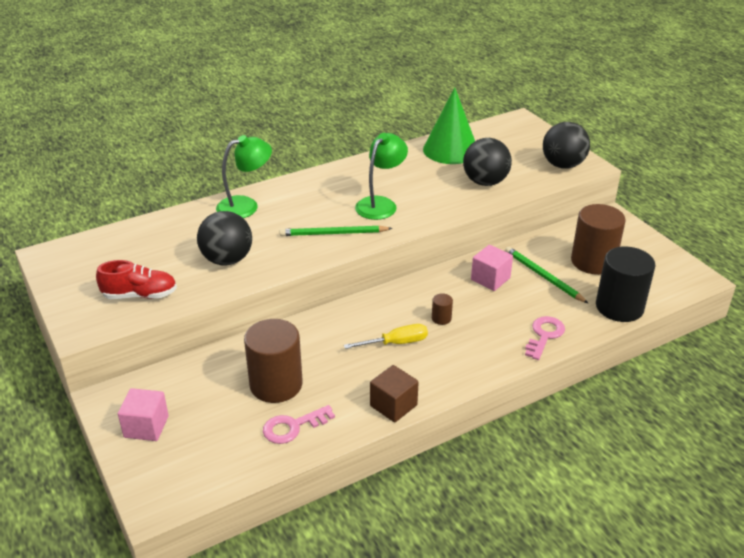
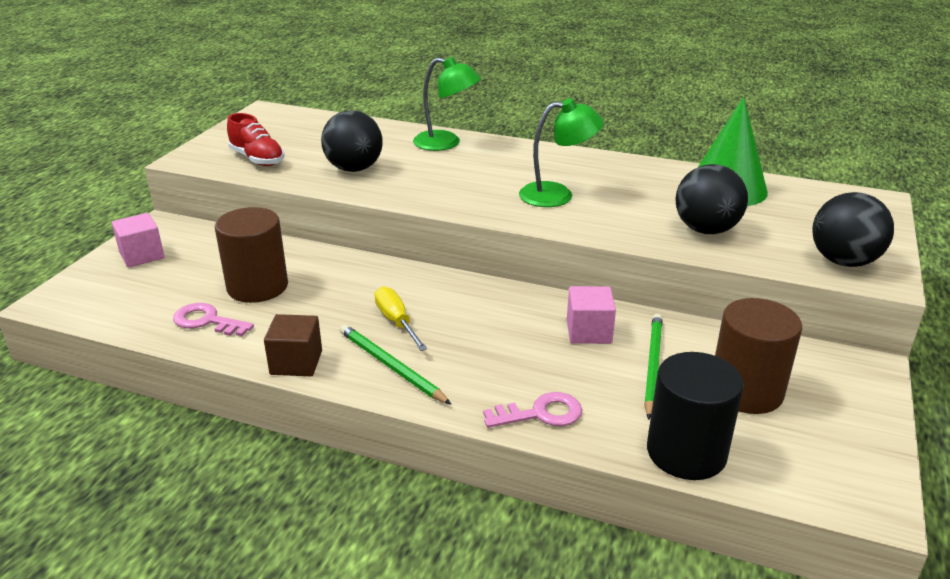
camera: 50 degrees right, 5 degrees down
green pencil [280,226,393,236] -> green pencil moved to [340,325,451,404]
yellow screwdriver [344,324,428,349] -> yellow screwdriver turned 150 degrees counterclockwise [374,286,427,351]
brown cylinder [432,293,453,325] -> none

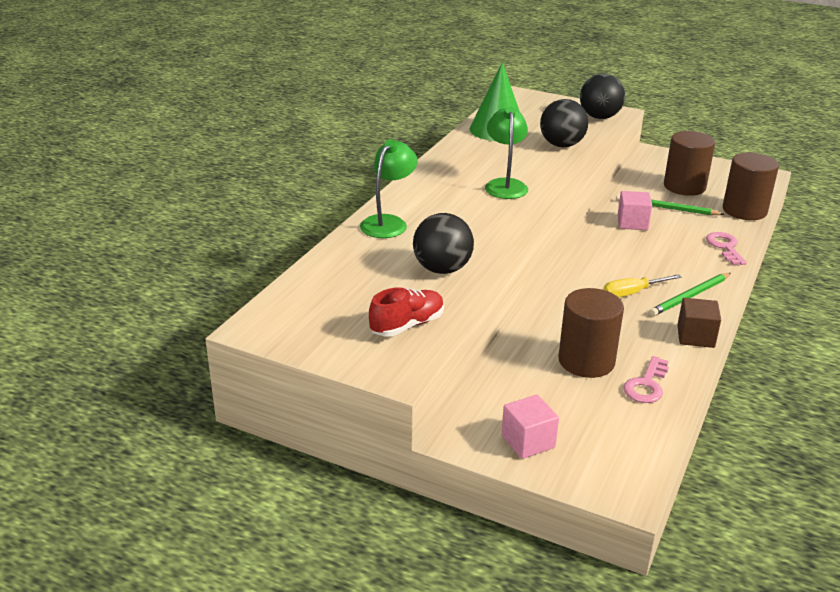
camera: 85 degrees left, 0 degrees up
black cylinder [647,352,744,480] -> brown cylinder [723,152,779,220]

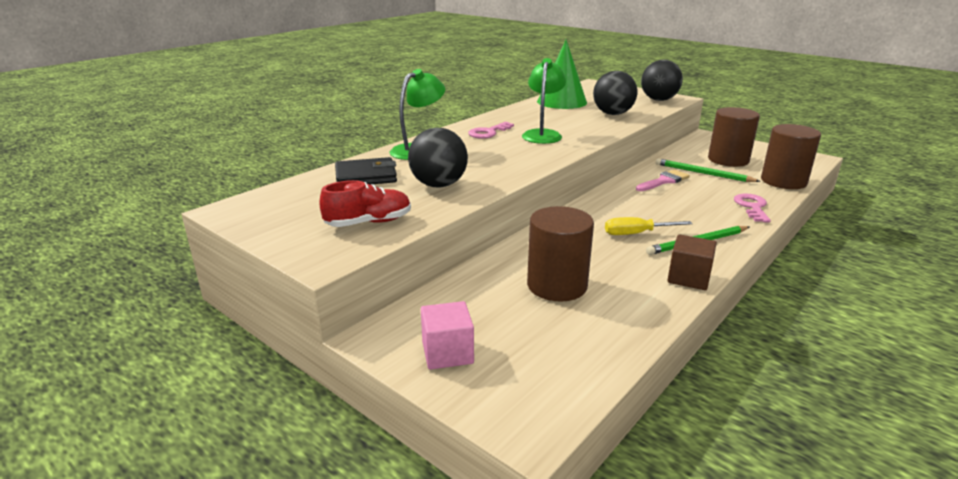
camera: 15 degrees right, 5 degrees down
pink cube [618,191,652,230] -> pink brush [636,170,690,191]
pink key [623,356,669,403] -> pink key moved to [468,122,514,139]
none -> black wallet [335,157,397,185]

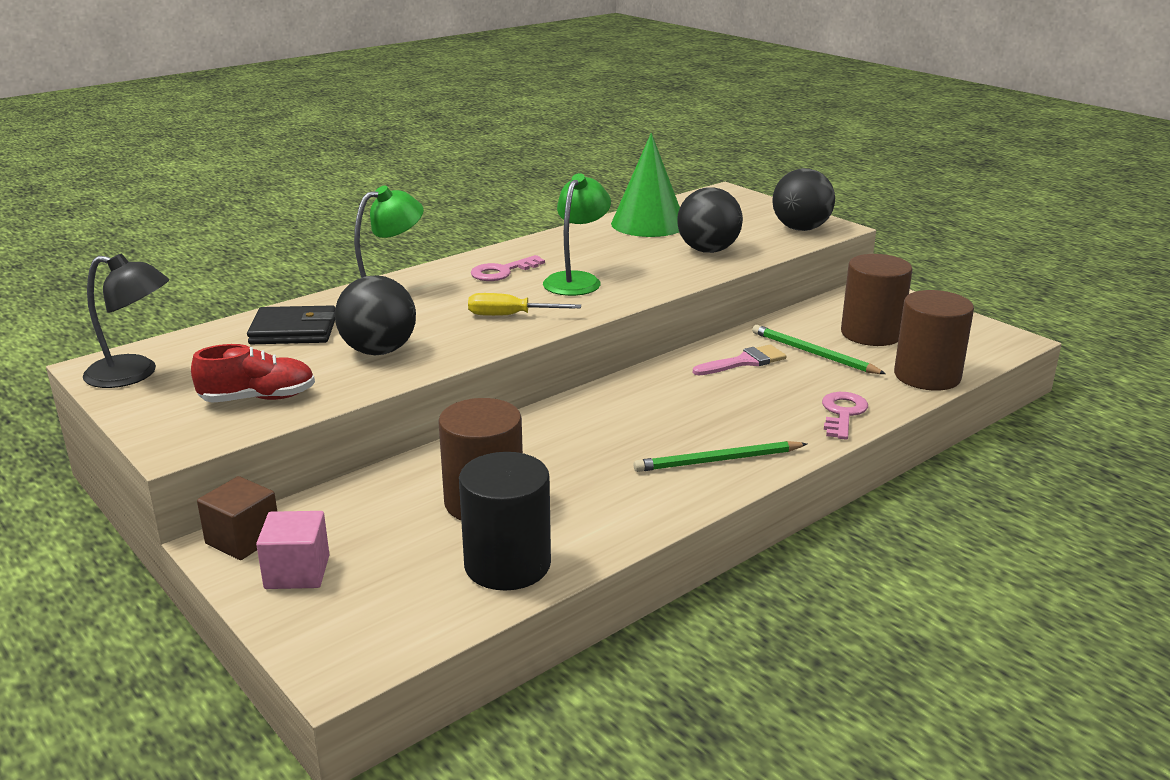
camera: 10 degrees right, 0 degrees up
yellow screwdriver [605,217,693,235] -> yellow screwdriver moved to [468,293,581,316]
brown cube [667,234,717,290] -> brown cube moved to [197,476,277,560]
none -> black lamp [83,253,169,388]
none -> black cylinder [459,452,551,590]

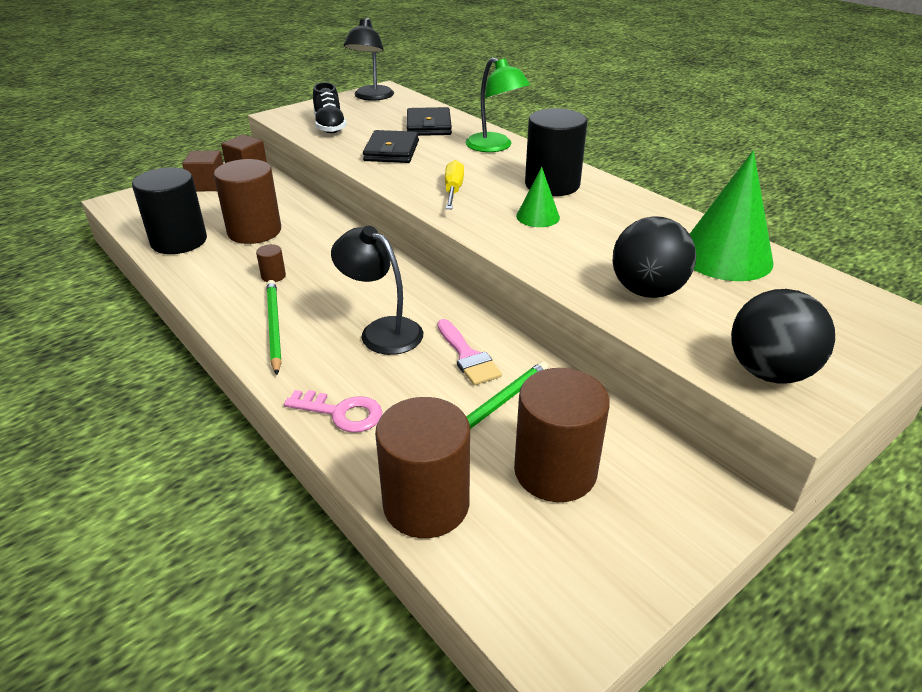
camera: 90 degrees right, 10 degrees up
red shoe [191,344,315,403] -> black shoe [313,82,347,133]
pink cube [256,511,330,589] -> brown cube [182,151,223,192]
black ball [335,275,416,355] -> black wallet [363,130,419,163]
pink key [471,255,545,281] -> black cylinder [525,108,587,196]
green lamp [543,173,611,296] -> green cone [516,167,560,227]
none -> brown cylinder [256,244,286,282]
none -> black lamp [331,226,423,355]

